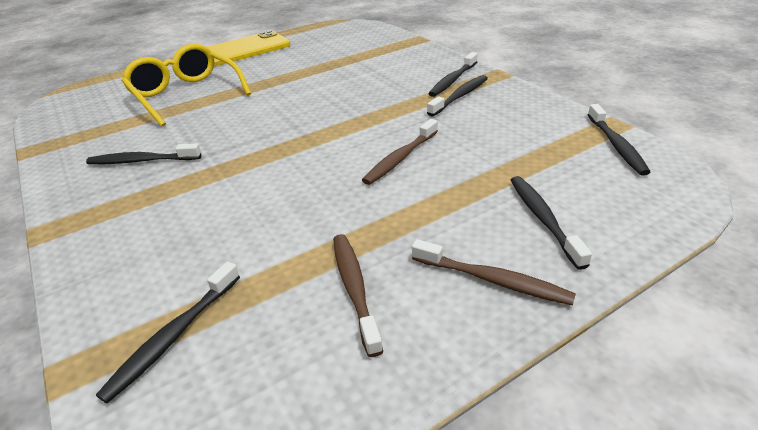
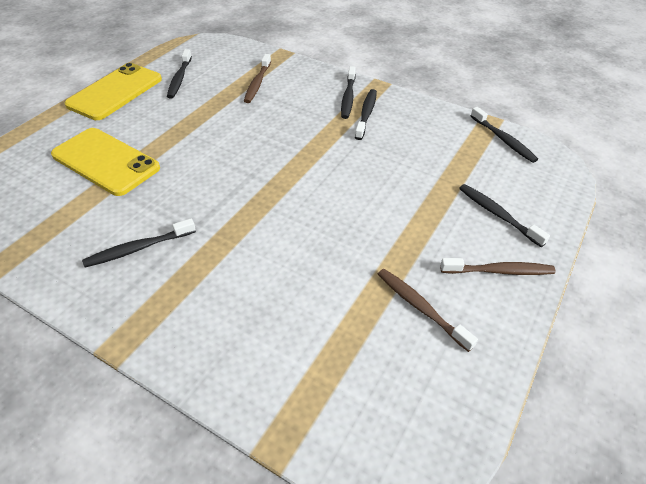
camera: 30 degrees left, 10 degrees up
black toothbrush [96,262,240,403] -> black toothbrush moved to [167,49,192,98]
yellow glasses [121,43,251,127] -> yellow phone [51,128,160,196]
brown toothbrush [362,119,438,185] -> brown toothbrush moved to [244,54,271,103]

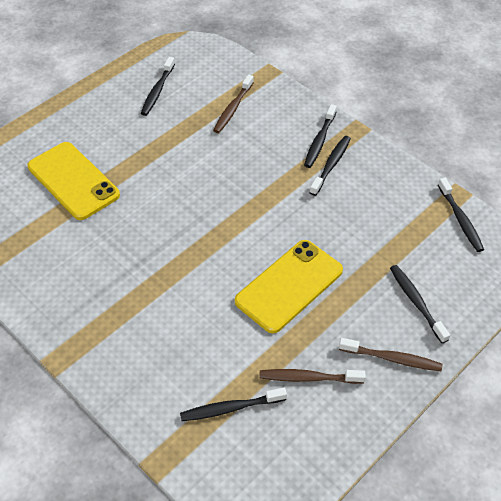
camera: 15 degrees right, 5 degrees up
yellow phone [65,63,162,120] -> yellow phone moved to [235,240,343,333]
black toothbrush [82,218,196,267] -> black toothbrush moved to [180,387,287,421]
brown toothbrush [378,269,478,352] -> brown toothbrush turned 60 degrees counterclockwise [259,369,366,384]

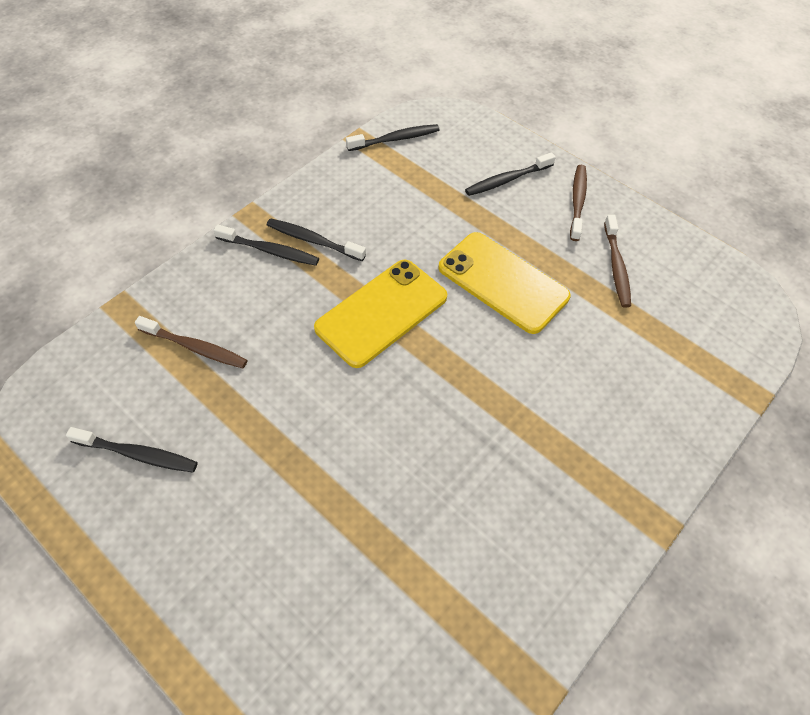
camera: 95 degrees left, 5 degrees up
yellow phone [27,142,120,220] -> yellow phone moved to [314,260,447,368]
black toothbrush [180,387,287,421] -> none

